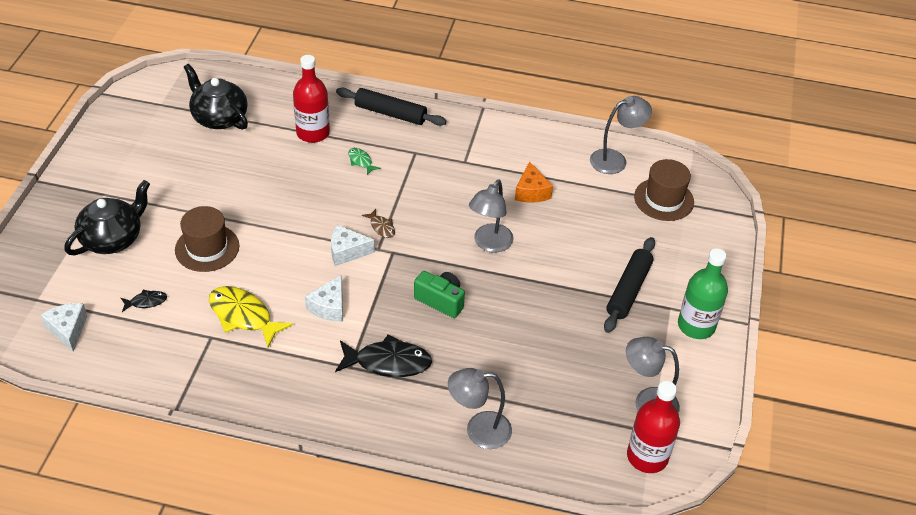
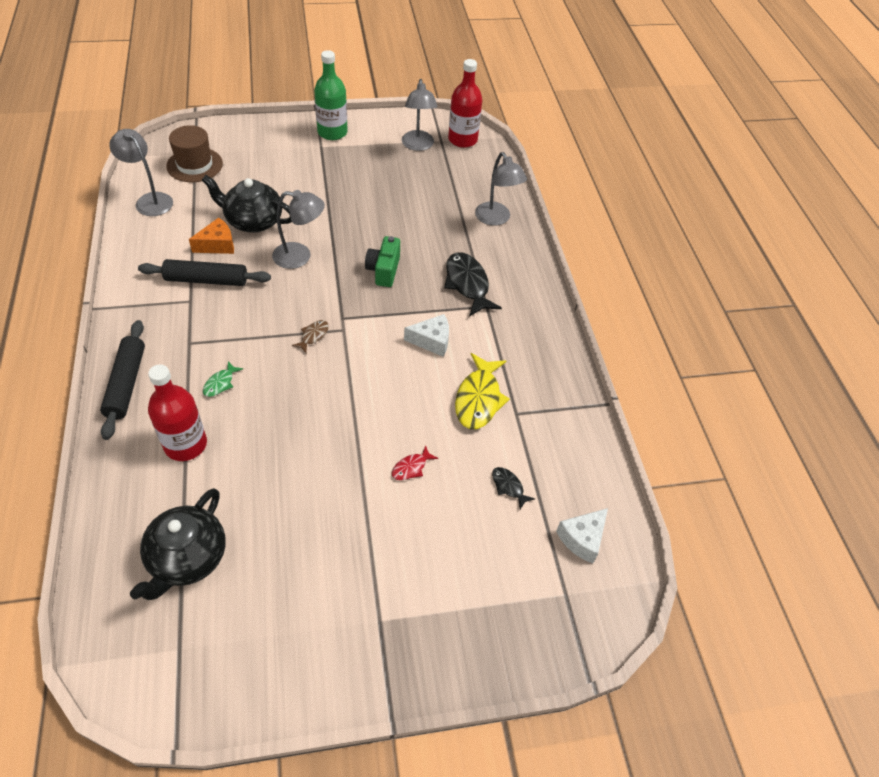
camera: 115 degrees left, 5 degrees up
black teapot [64,180,150,255] -> black teapot moved to [202,175,292,233]
brown hat [175,206,239,272] -> red fish [392,445,438,480]
white cheese [331,225,375,266] -> none
black rolling pin [604,237,655,333] -> black rolling pin moved to [138,259,271,286]

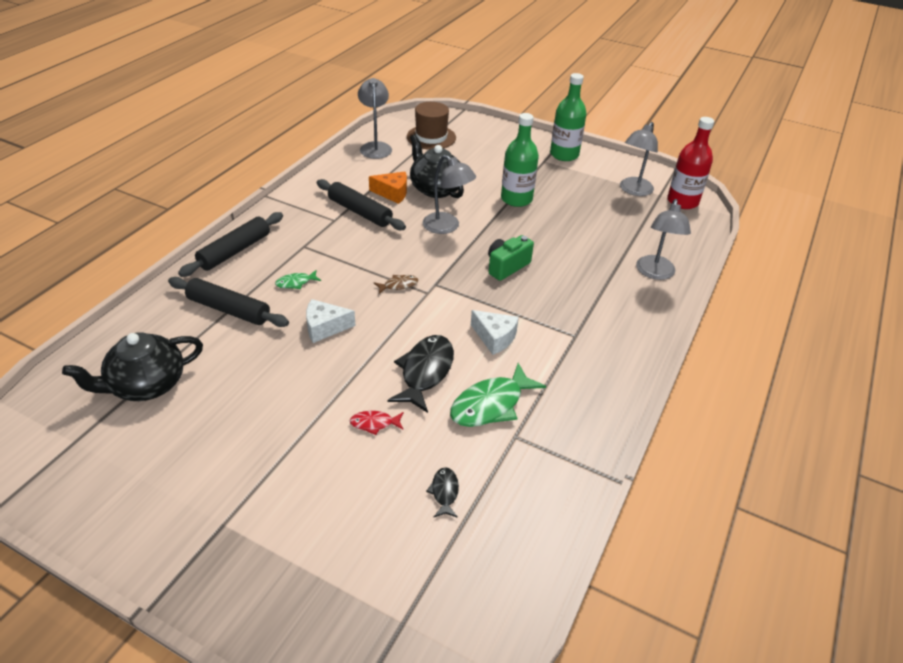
camera: 40 degrees right, 10 degrees down
red bottle [148,365,207,461] -> black rolling pin [168,277,289,327]
black fish [444,252,502,317] -> black fish moved to [387,335,454,413]
yellow fish [455,353,510,429] -> green fish [450,363,546,427]
white cheese [556,508,608,563] -> white cheese moved to [306,299,356,343]
none -> green bottle [501,113,539,207]

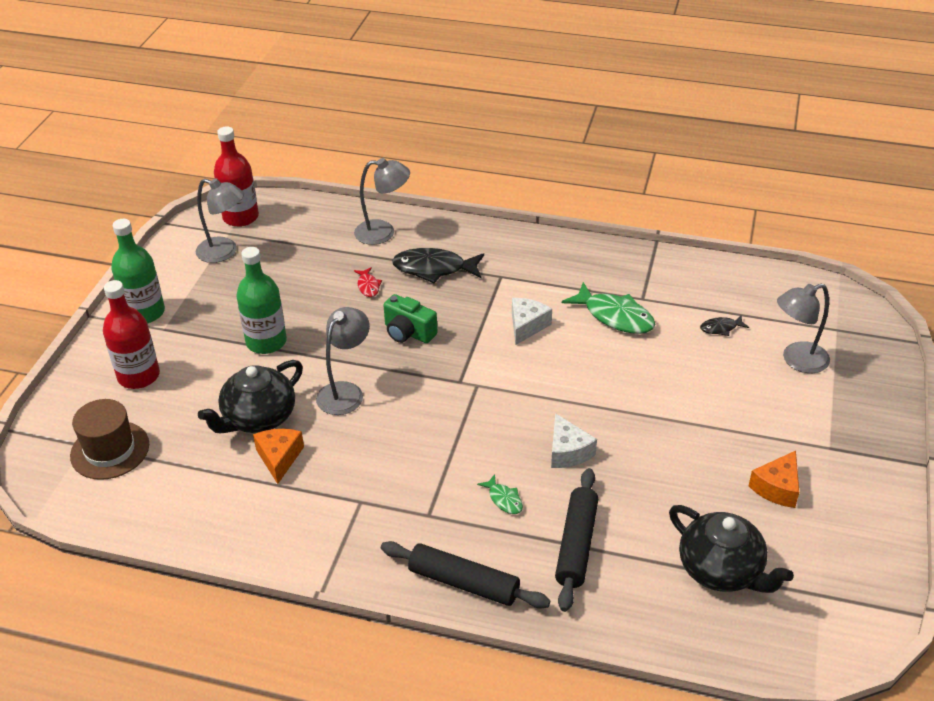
camera: 100 degrees left, 0 degrees up
black rolling pin [317,179,406,230] -> none
red fish [350,411,403,435] -> red fish moved to [354,267,382,297]
grey lamp [358,78,392,159] -> grey lamp moved to [777,283,830,373]
brown fish [374,275,418,294] -> none
black fish [387,335,454,413] -> black fish moved to [392,248,484,283]
none -> red bottle [103,280,160,389]
none -> orange cheese [749,451,799,508]

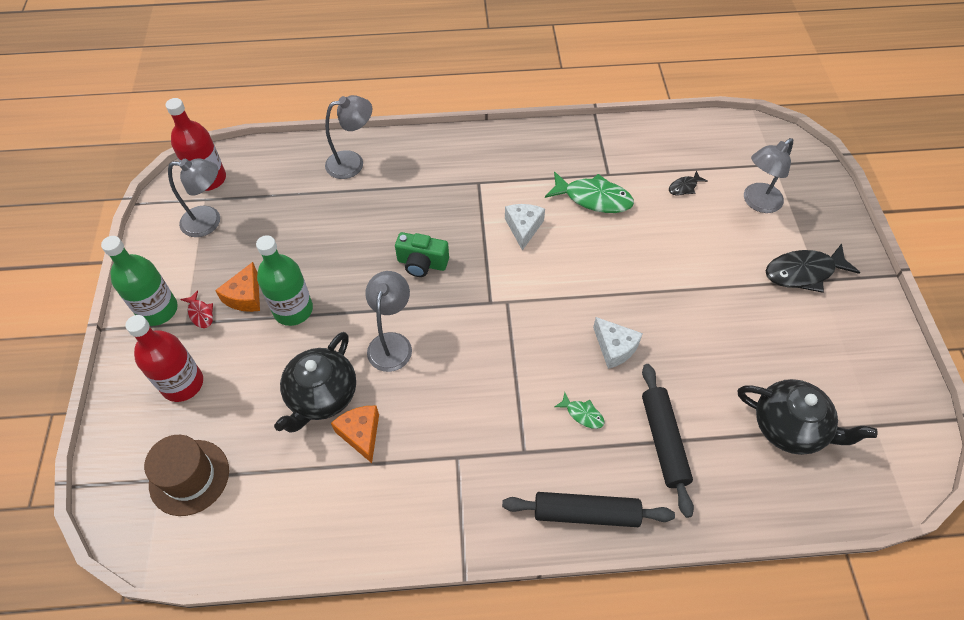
camera: 20 degrees left, 15 degrees up
red fish [354,267,382,297] -> red fish moved to [180,290,213,328]
black fish [392,248,484,283] -> black fish moved to [765,243,860,293]
orange cheese [749,451,799,508] -> orange cheese moved to [215,262,260,312]

